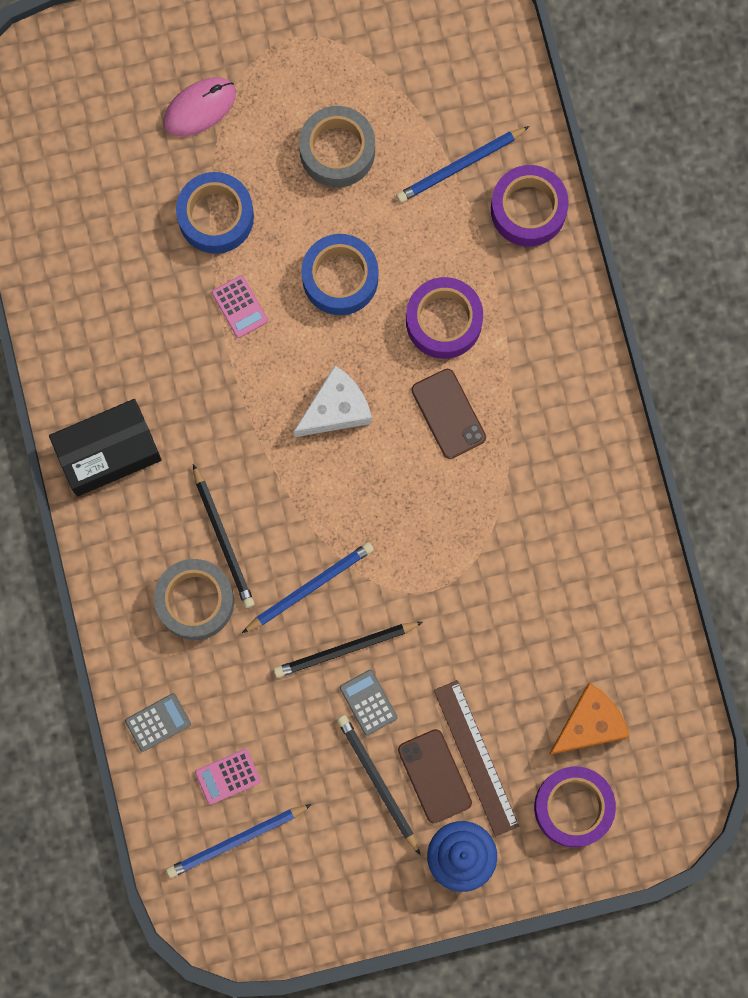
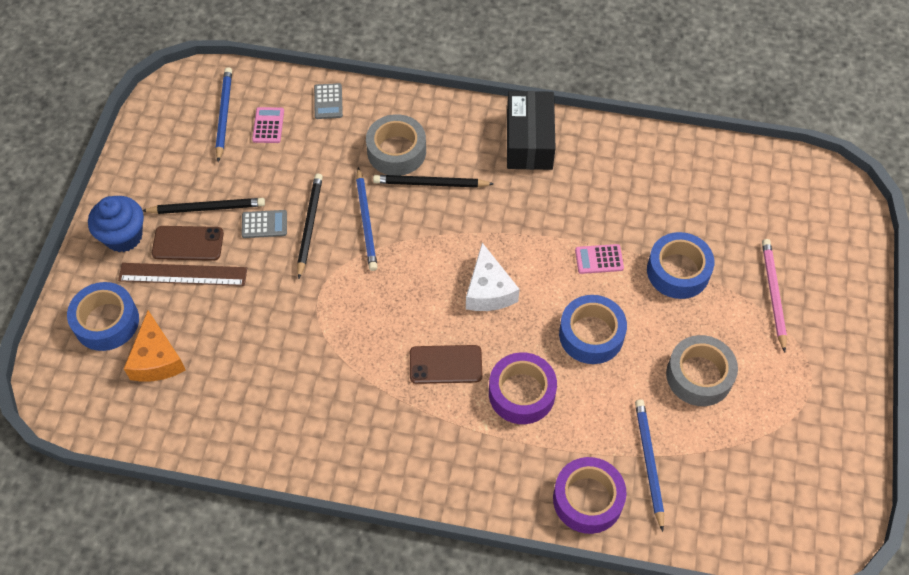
camera: 115 degrees right, 20 degrees down
pink mouse [163,77,236,137] -> pink pencil [762,239,787,352]
purple tape [534,767,616,847] -> blue tape [67,282,139,351]

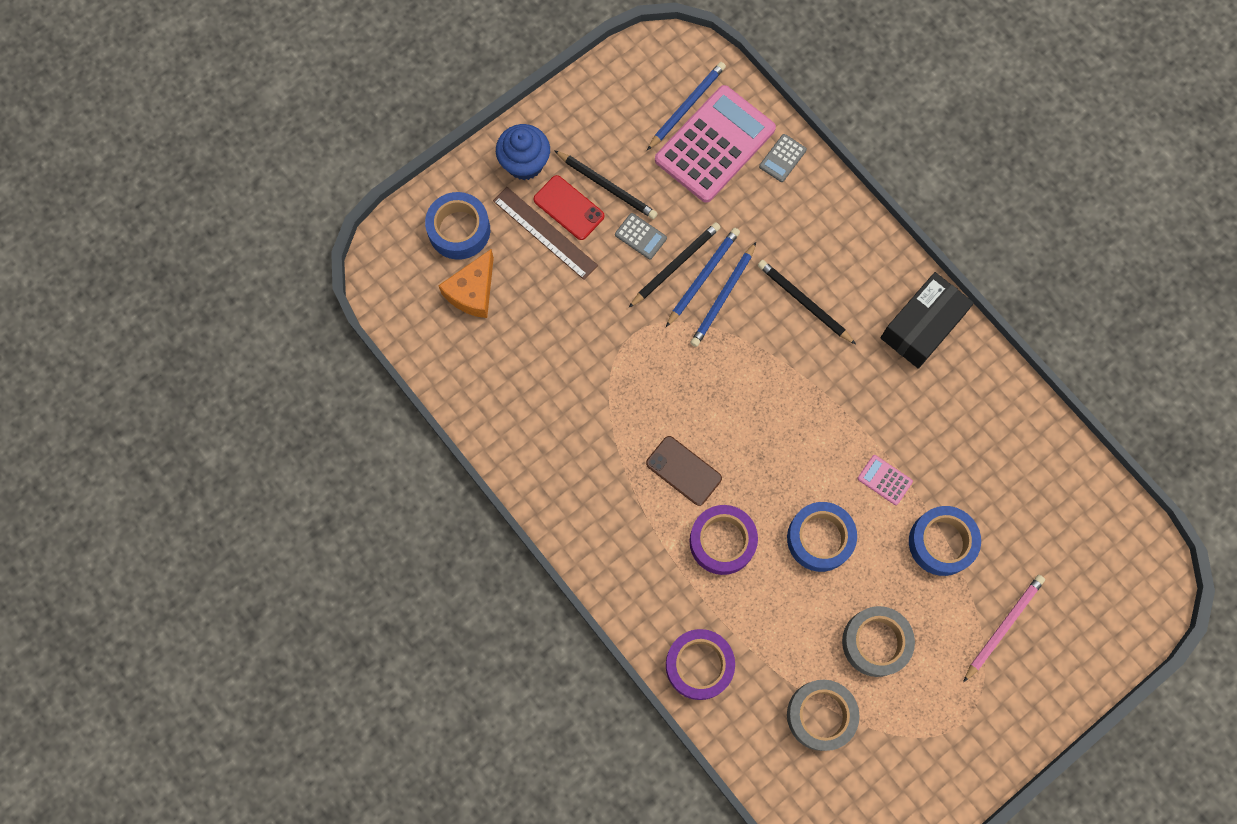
camera: 40 degrees right, 15 degrees up
brown phone [152,226,224,261] -> red phone [534,175,604,240]
pink calculator [252,107,284,143] -> pink calculator [655,85,776,203], size x2.46
grey tape [366,114,426,176] -> grey tape moved to [787,680,860,751]
white cheese [466,243,520,311] -> none
blue pencil [635,399,664,532] -> blue pencil moved to [666,228,740,327]

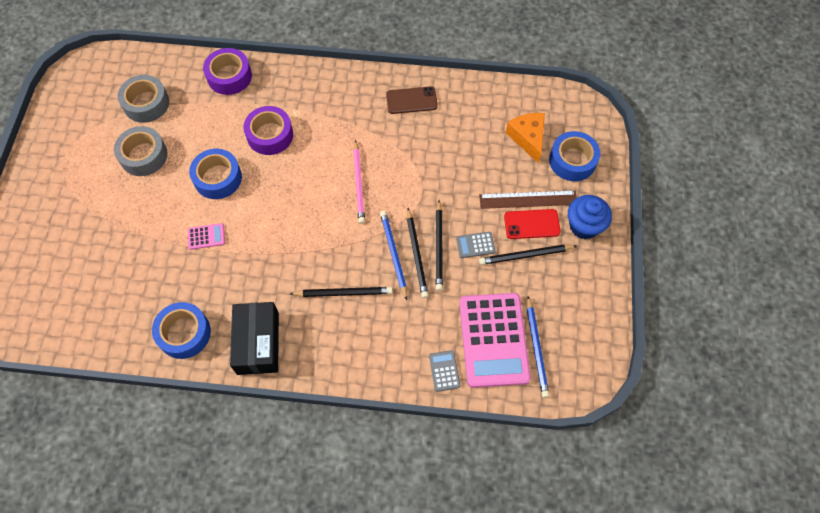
camera: 135 degrees right, 10 degrees down
brown phone [646,436,722,506] -> brown phone moved to [386,86,438,114]
blue pencil [666,228,740,327] -> black pencil [407,208,429,298]
blue tape [909,506,981,576] -> blue tape moved to [152,302,211,359]
pink pencil [963,575,1045,682] -> pink pencil moved to [353,140,365,224]

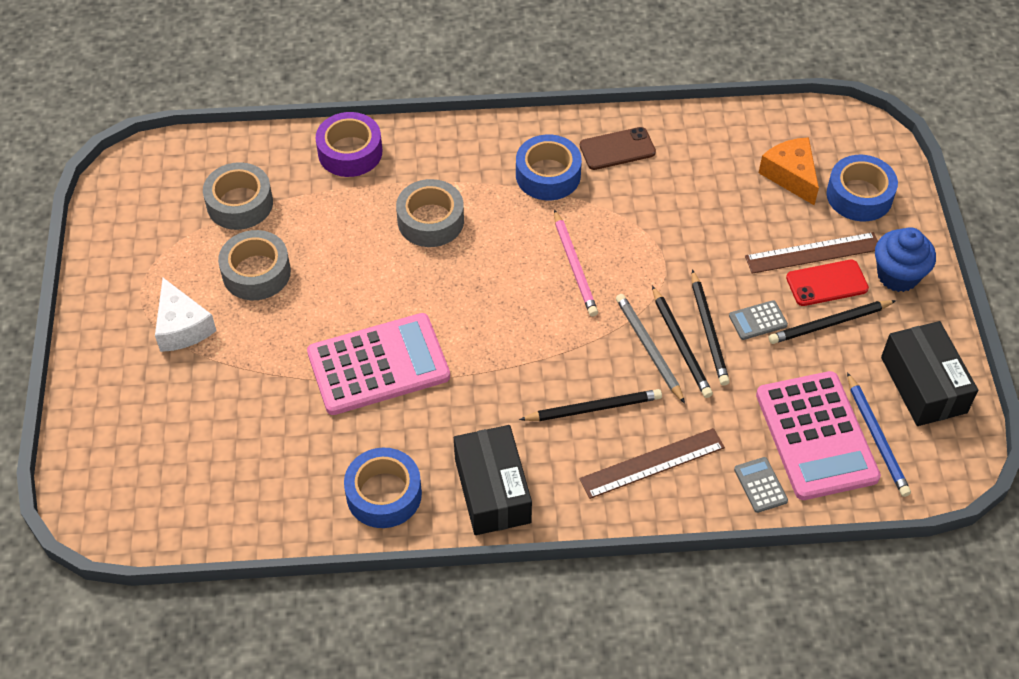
camera: 10 degrees left, 10 degrees down
pink calculator [188,223,225,250] -> pink calculator [307,313,450,415], size x2.46
blue tape [189,149,242,199] -> blue tape moved to [516,134,582,200]
purple tape [243,106,293,155] -> grey tape [396,179,464,247]
blue pencil [380,211,407,300] -> grey pencil [616,294,685,404]
none -> white cheese [155,278,216,352]
none -> brown ruler [579,428,725,499]
none -> black box [881,321,978,426]

